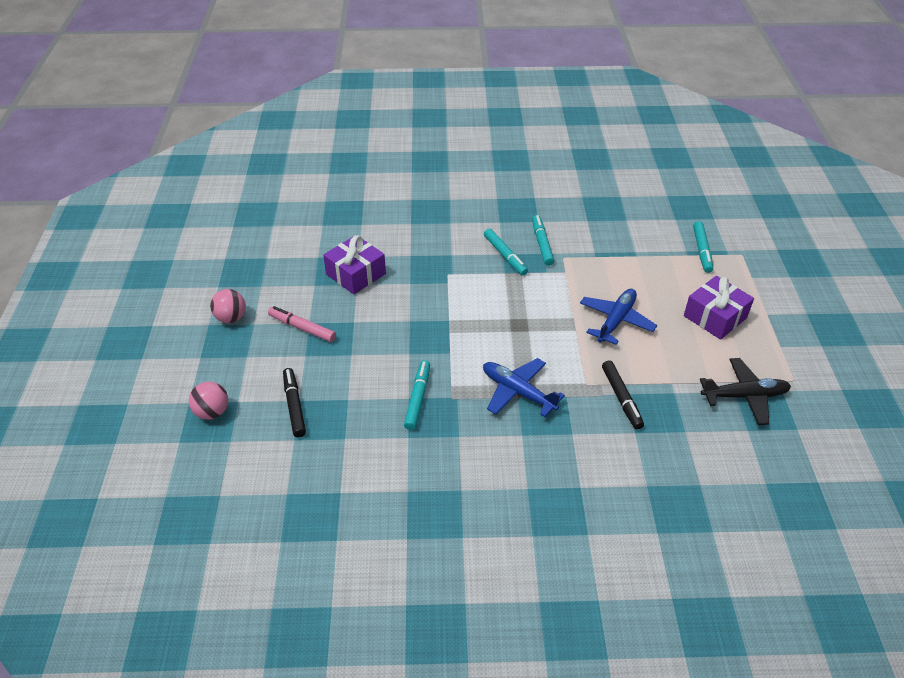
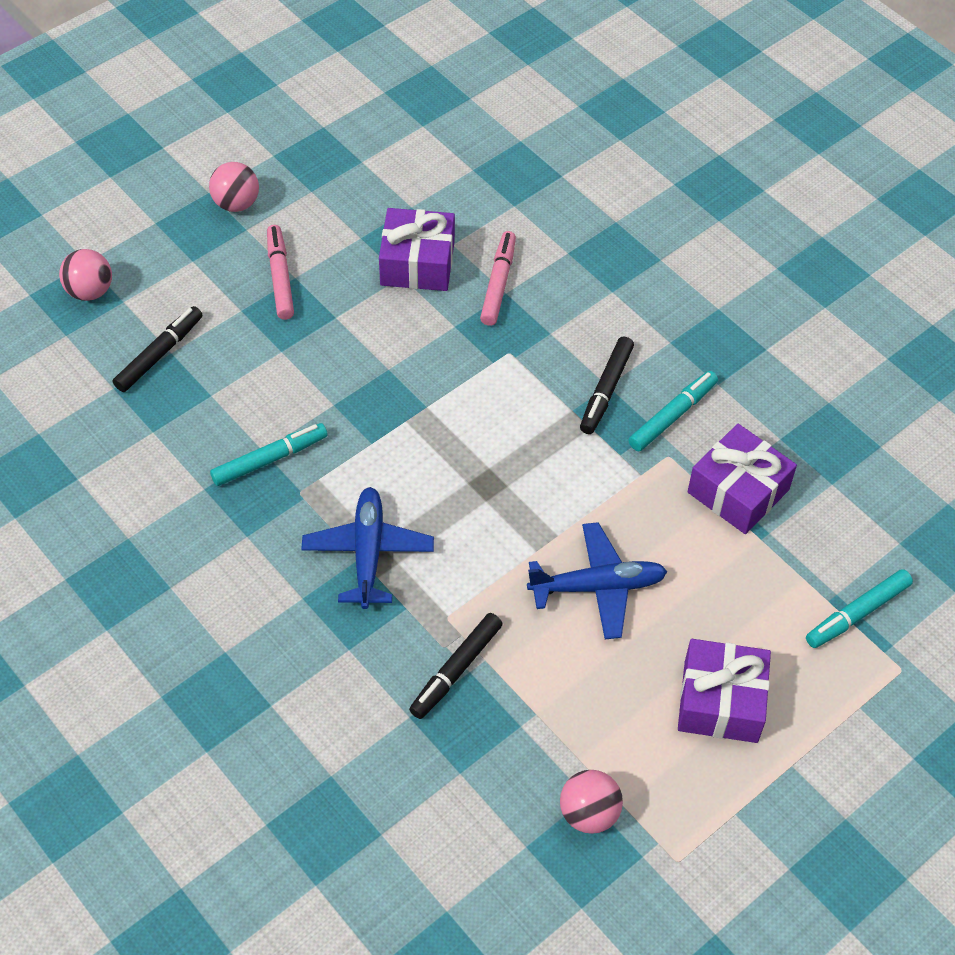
camera: 50 degrees right, 10 degrees up
turquoise marker [484,228,528,276] -> black marker [580,337,634,434]
black plane [700,358,791,425] -> pink ball [560,770,623,834]
none -> pink marker [480,231,516,326]
none -> purple gift [688,424,797,534]

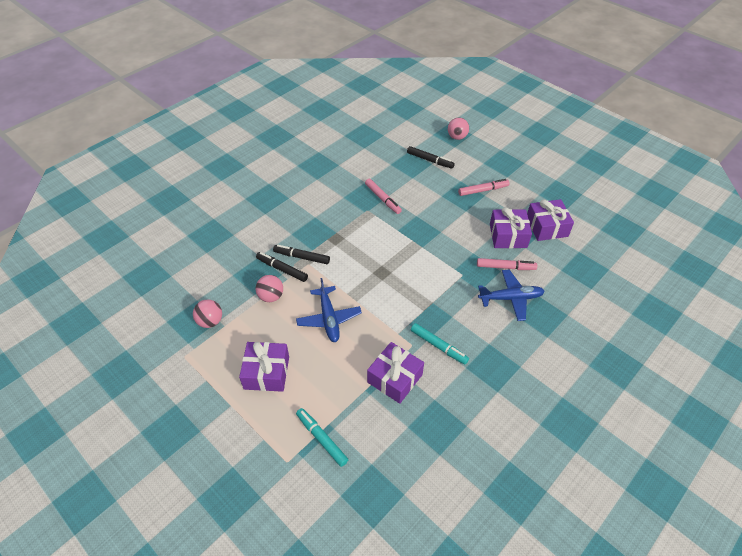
camera: 85 degrees right, 5 degrees down
pink ball [209,162,259,212] -> pink ball moved to [256,275,283,302]
turquoise marker [210,423,328,486] -> pink marker [365,179,402,214]
blue plane [301,487,434,609] -> blue plane moved to [478,270,545,321]
black marker [580,337,634,434] -> black marker moved to [273,245,330,264]
none -> purple gift [527,199,574,241]

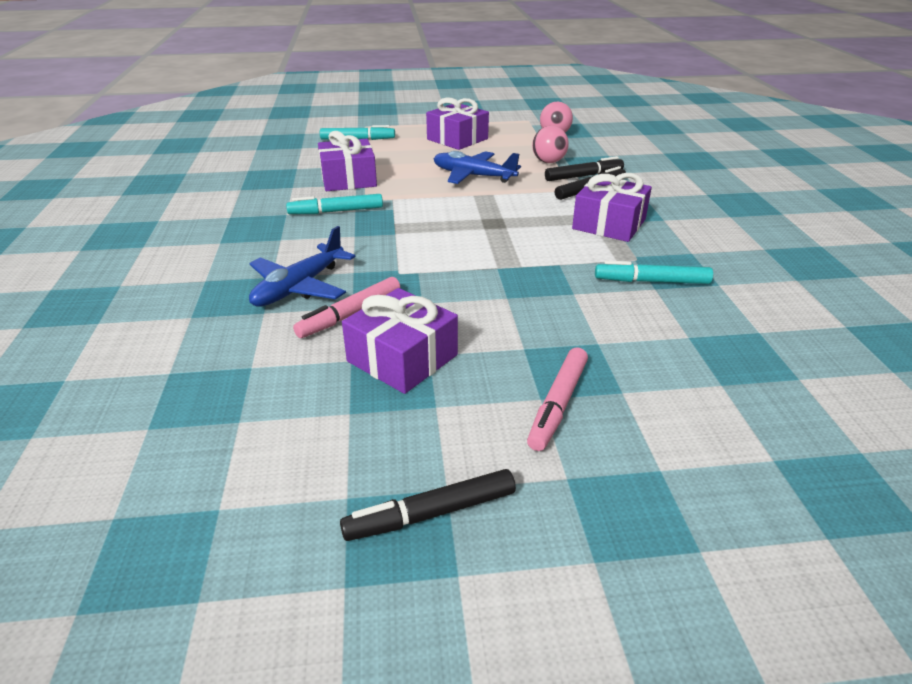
camera: 130 degrees right, 15 degrees down
pink marker [365,179,402,214] -> turquoise marker [595,261,713,284]
black marker [407,146,455,169] -> black marker moved to [340,469,516,541]
pink ball [448,118,469,140] -> none
purple gift [527,199,574,241] -> purple gift moved to [572,173,652,242]

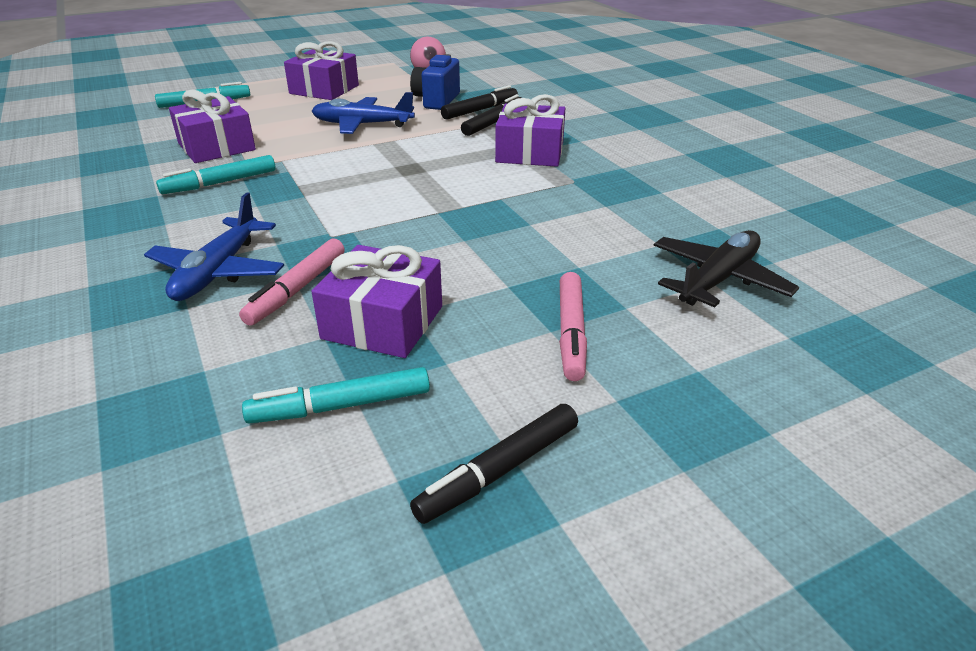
camera: 20 degrees left, 0 degrees up
pink ball [532,126,569,163] -> blue camera [410,54,460,110]
turquoise marker [595,261,713,284] -> turquoise marker moved to [242,367,430,424]
none -> black plane [654,230,799,307]

